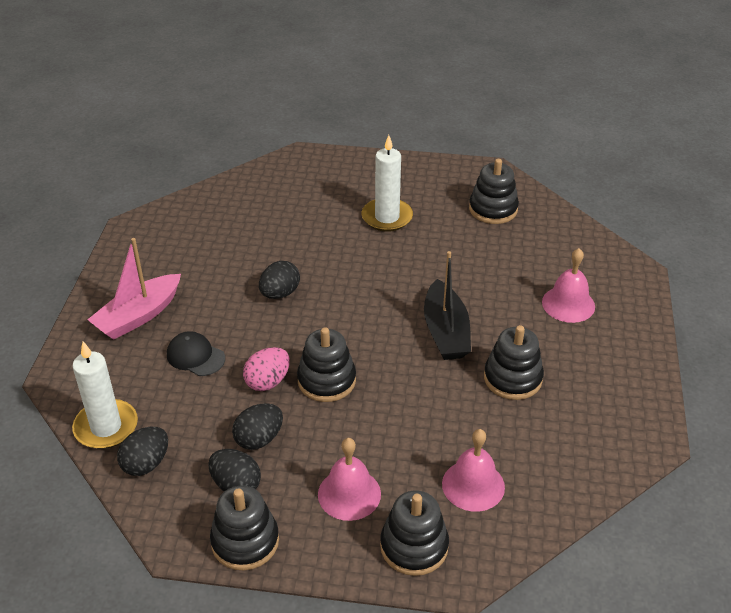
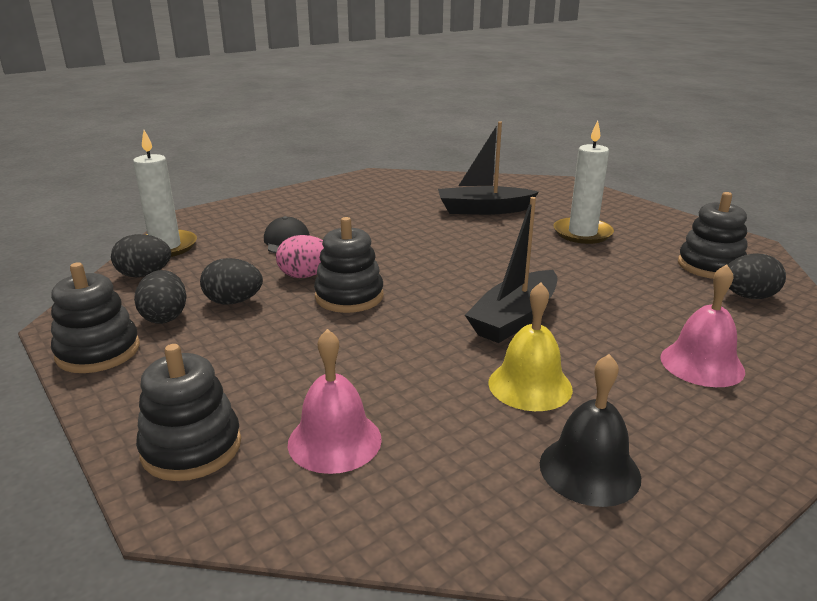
camera: 45 degrees right, 15 degrees down
pink boat [87,238,181,339] -> none
black egg [259,261,300,299] -> black egg moved to [728,254,786,299]
pink bell [318,438,381,521] -> none
black stacking toy [484,325,544,400] -> yellow bell [488,282,573,411]
none -> black boat [438,121,539,215]
none -> black bell [540,354,641,507]

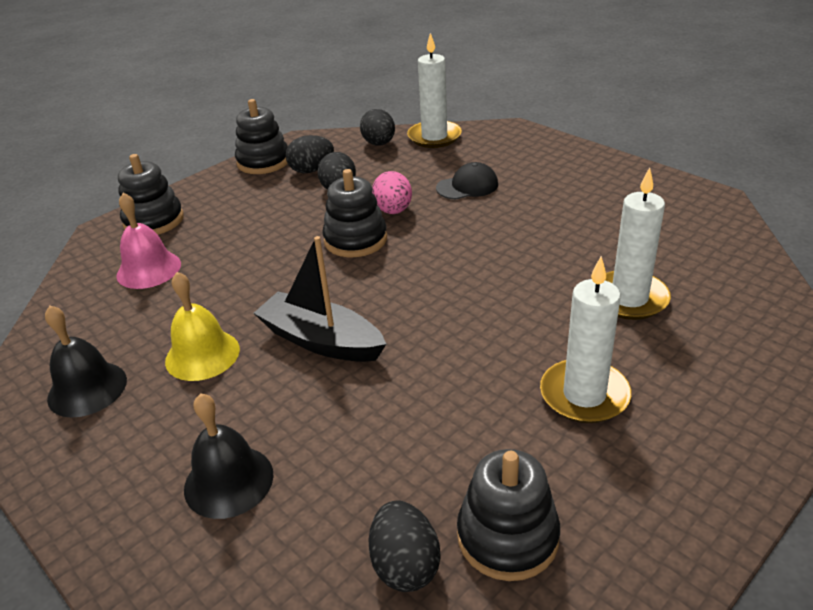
camera: 85 degrees right, 10 degrees up
black boat [438,121,539,215] -> white candle [605,167,671,320]
pink bell [660,264,745,387] -> black bell [184,393,273,519]

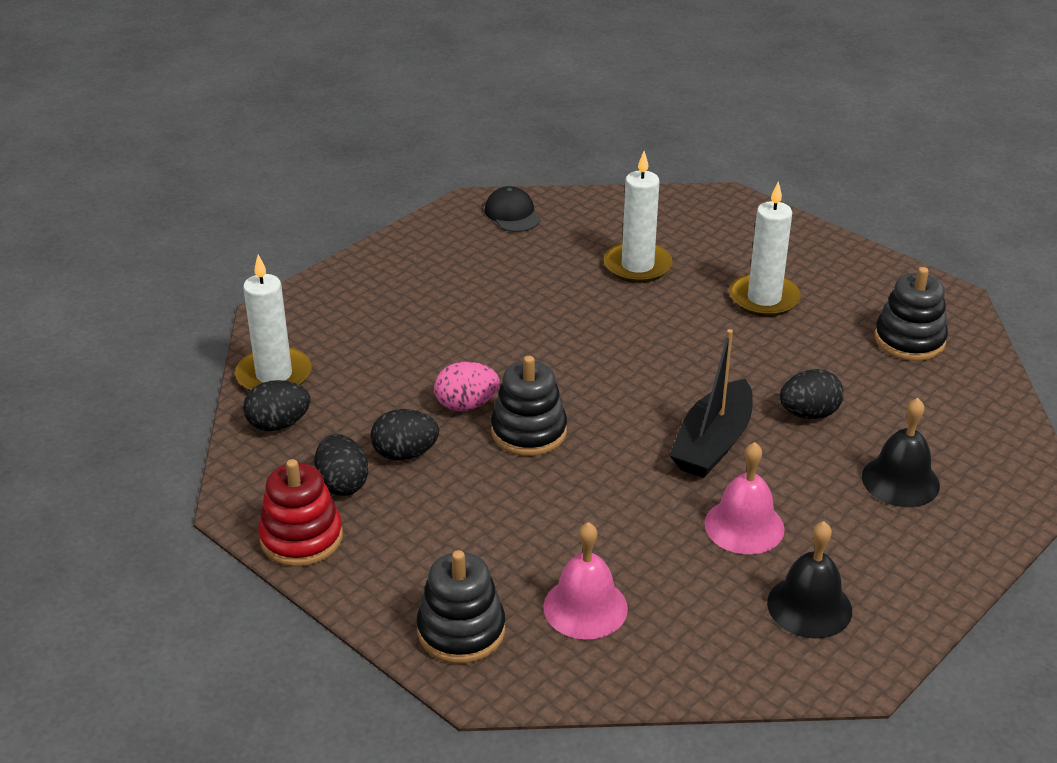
camera: 95 degrees left, 0 degrees up
yellow bell [165,272,240,381] -> pink bell [704,442,785,554]
black stacking toy [235,99,288,174] -> red stacking toy [258,459,343,567]
black egg [368,501,440,592] -> black egg moved to [780,369,844,419]
black cap [436,162,498,200] -> black cap moved to [485,186,541,232]

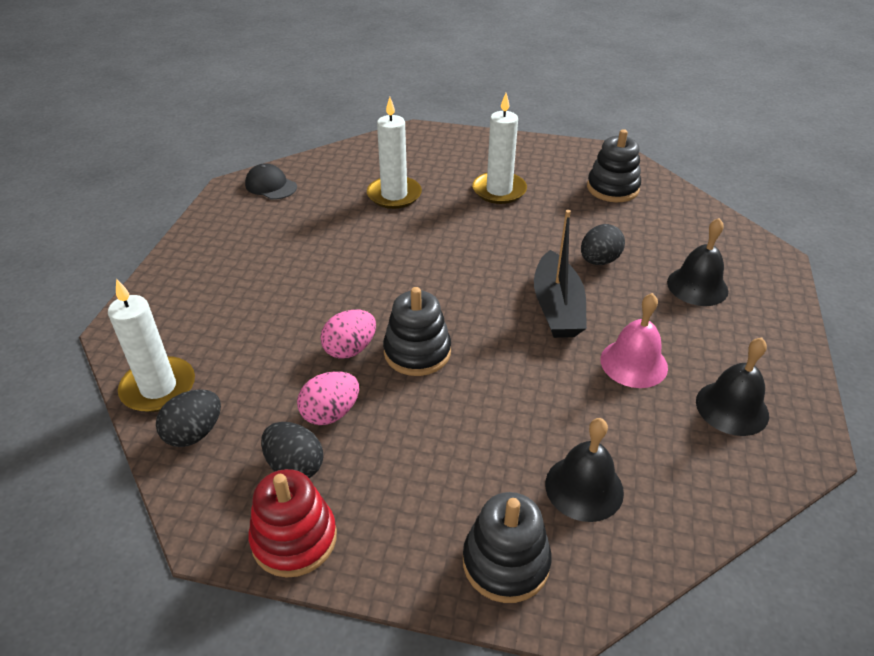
camera: 30 degrees left, 5 degrees up
black egg [371,409,439,460] -> pink egg [297,371,359,425]
pink bell [543,522,628,639] -> black bell [545,418,624,522]

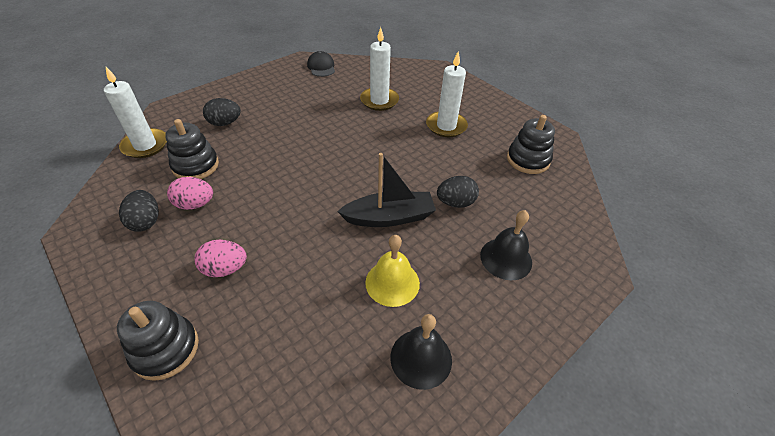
camera: 35 degrees right, 5 degrees up
black egg [156,389,221,447] -> black egg moved to [203,98,241,126]
red stacking toy [249,469,337,578] -> none
pink egg [320,310,376,359] -> pink egg moved to [195,240,247,277]
black stacking toy [383,287,451,376] -> black stacking toy moved to [165,119,219,179]
black boat [534,210,587,338] -> black boat turned 135 degrees counterclockwise [337,153,436,227]
black bell [545,418,624,522] -> none
pink bell [600,293,668,388] -> yellow bell [365,235,420,307]

